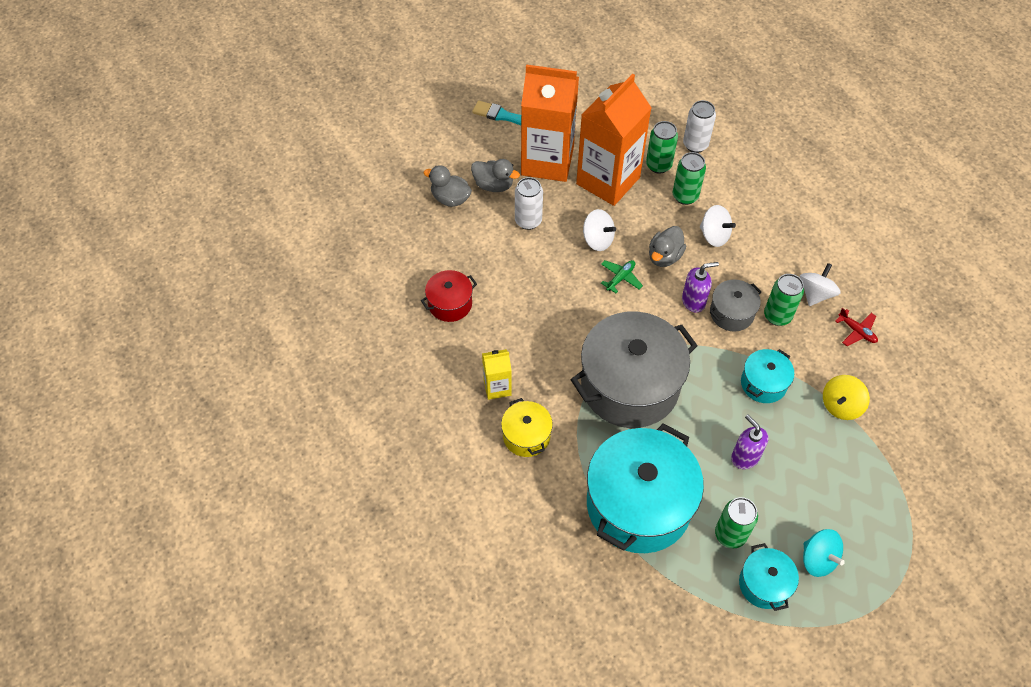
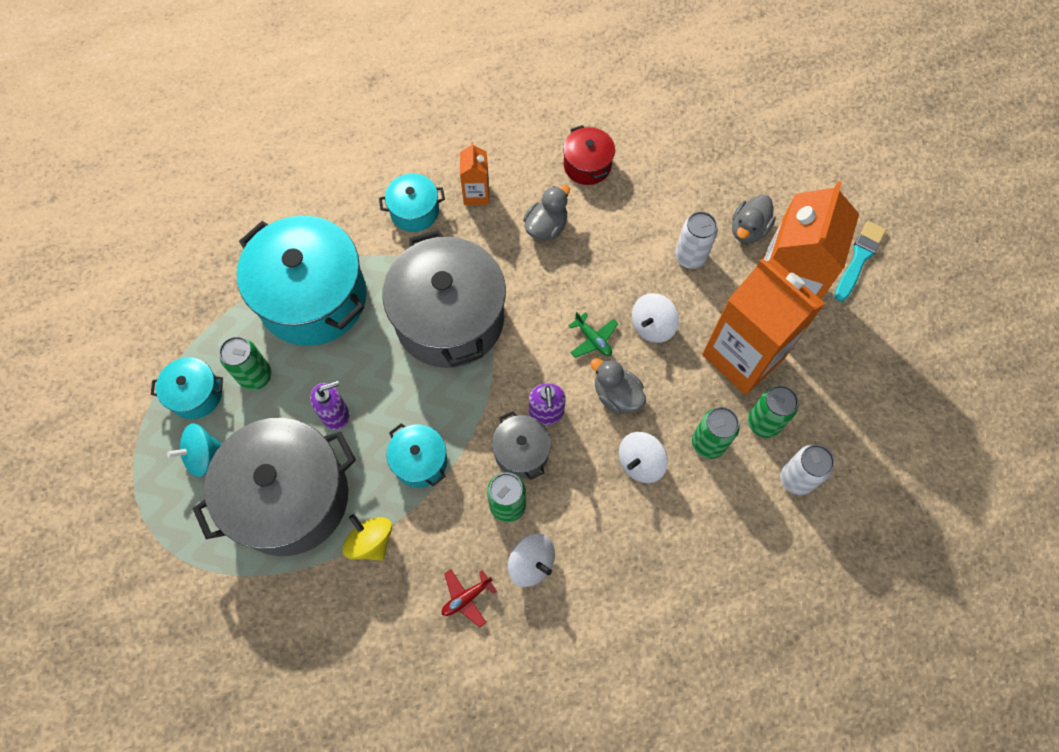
camera: 100 degrees right, 10 degrees up
grey duck [424,166,472,207] -> grey duck moved to [523,185,570,240]
yellow carton [482,349,512,400] -> orange carton [460,142,489,205]
yellow pot [501,398,553,457] -> turquoise pot [379,173,445,232]
none -> grey pot [193,418,356,556]

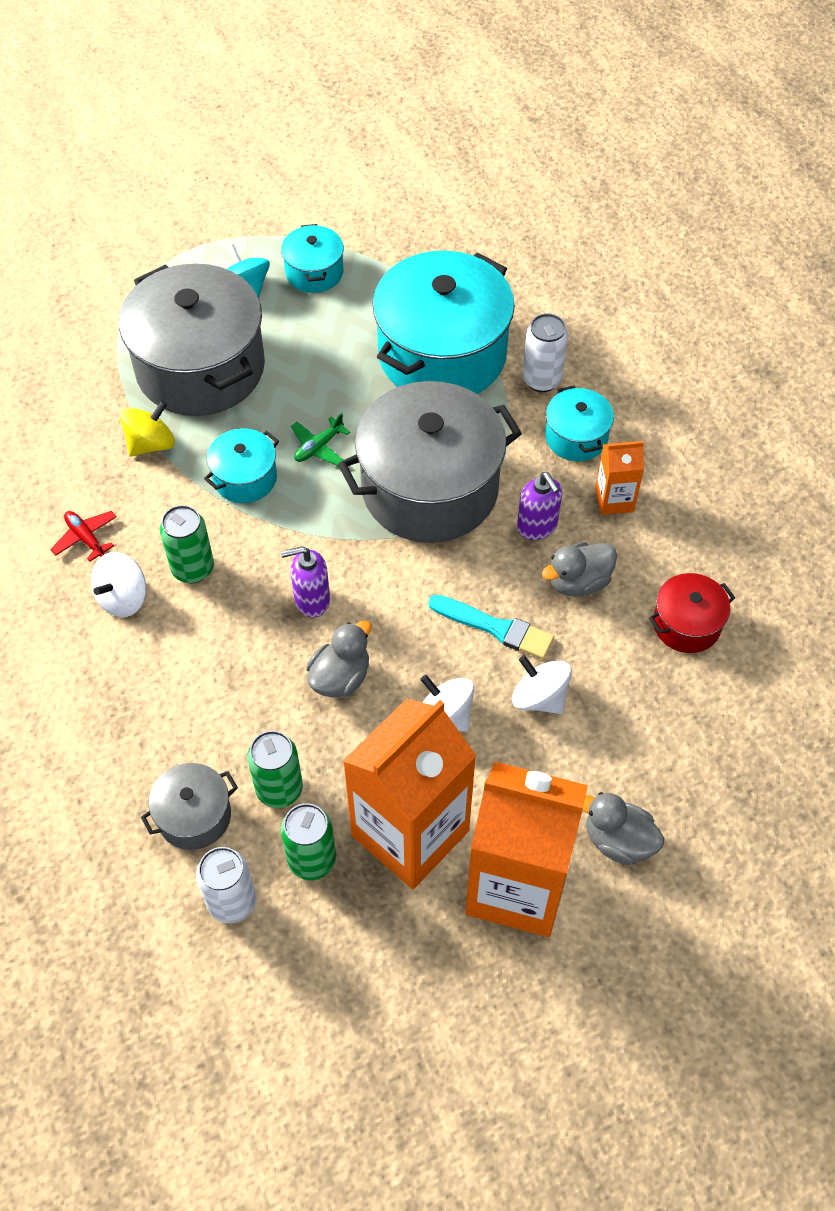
camera: 85 degrees right, 10 degrees down
green can [219,336,272,390] -> none
purple soap dispenser [310,380,349,430] -> purple soap dispenser moved to [517,472,562,540]
grey pot [492,411,551,480] -> grey pot moved to [141,763,238,850]
grey duck [523,185,570,240] -> grey duck turned 120 degrees clockwise [542,542,617,597]
green plane [569,312,618,358] -> green plane moved to [291,413,350,466]
white spinning top [619,432,668,483] -> white spinning top moved to [512,655,572,714]
white can [675,211,718,269] -> white can moved to [522,313,568,392]
turquoise brush [834,221,886,302] -> turquoise brush moved to [428,595,555,659]

